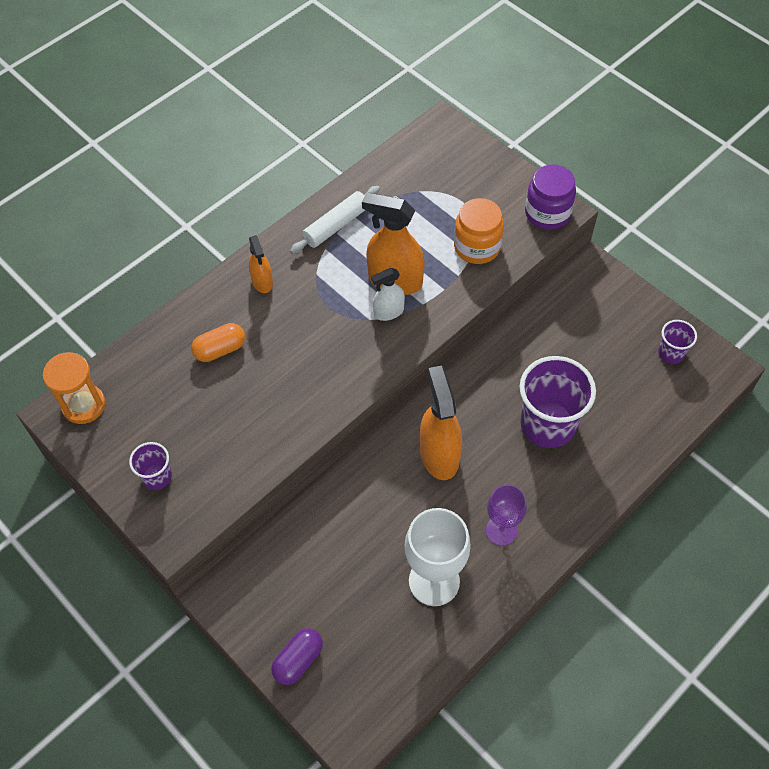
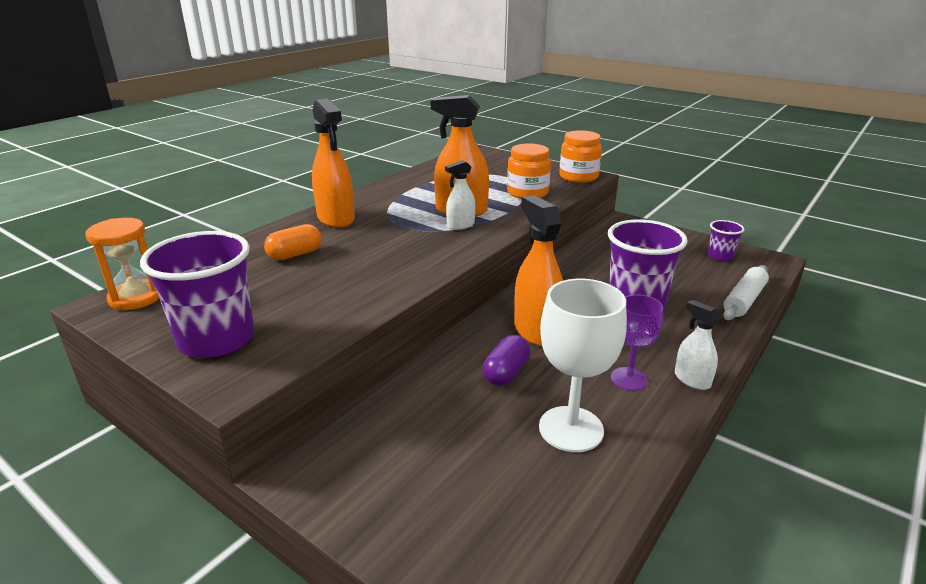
camera: 10 degrees left, 30 degrees down
purple cup [129,442,172,490] -> purple cup [140,231,254,358], size x2.01
orange spray bottle [249,235,273,293] -> orange spray bottle [312,98,355,228], size x1.80
purple capsule [271,628,323,685] -> purple capsule moved to [483,335,531,386]
white rolling pin [290,186,380,254] -> white rolling pin moved to [723,265,769,320]
purple jar [525,164,576,230] -> orange jar [559,130,602,183]
none -> white spray bottle [675,300,721,390]

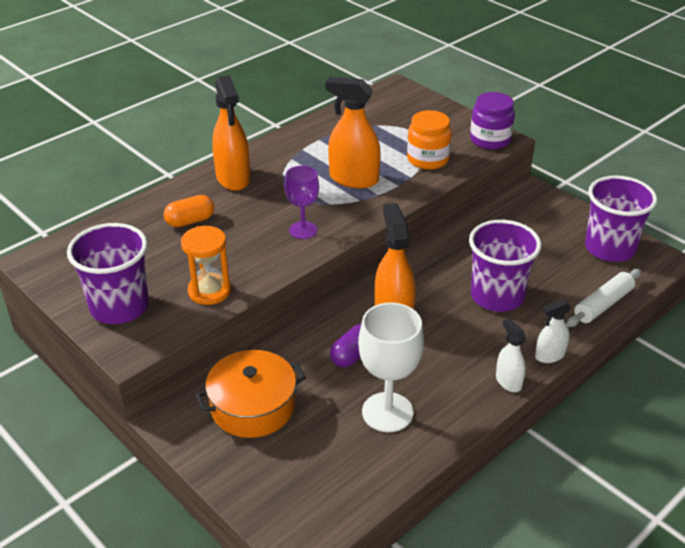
camera: 10 degrees right, 10 degrees up
orange hourglass [85,218,159,310] -> orange hourglass moved to [181,226,231,305]
white spray bottle [445,160,475,230] -> white spray bottle moved to [535,300,571,363]
orange jar [559,130,602,183] -> purple jar [470,92,515,150]
purple goblet [611,294,663,391] -> purple goblet moved to [285,166,319,239]
purple cup [708,220,744,261] -> purple cup [585,175,657,262], size x2.01
none -> orange pot [196,350,306,438]

